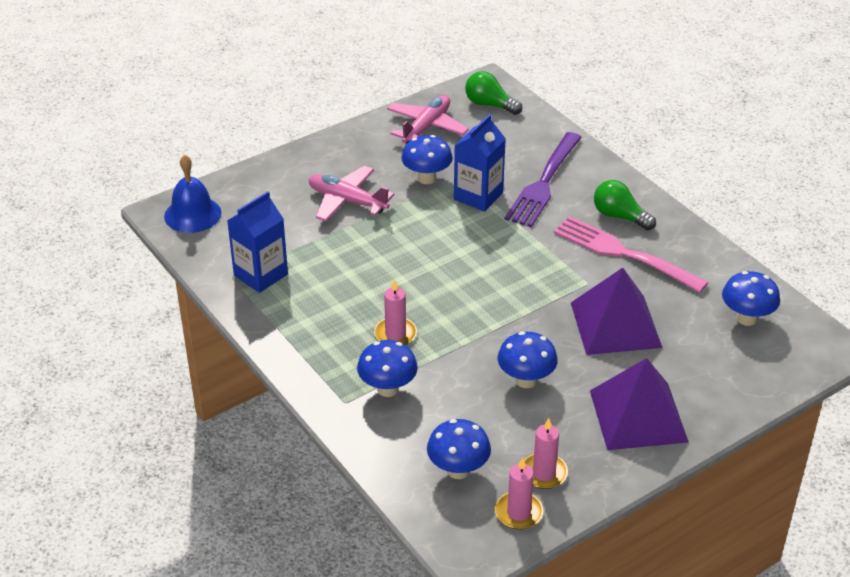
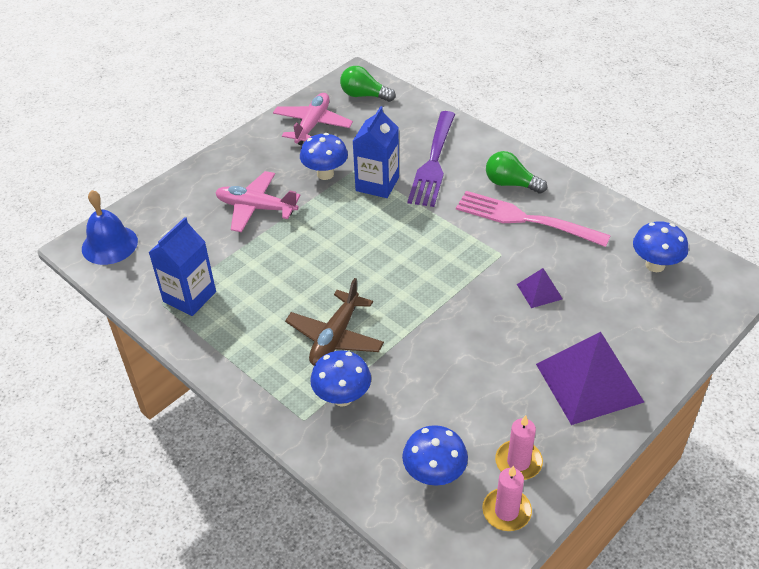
camera: 10 degrees left, 5 degrees up
pink candle [374,279,417,345] -> brown plane [285,278,384,366]
blue mushroom [497,332,558,388] -> none
purple pyramid [571,268,663,355] -> purple pyramid [517,268,563,308], size x0.47

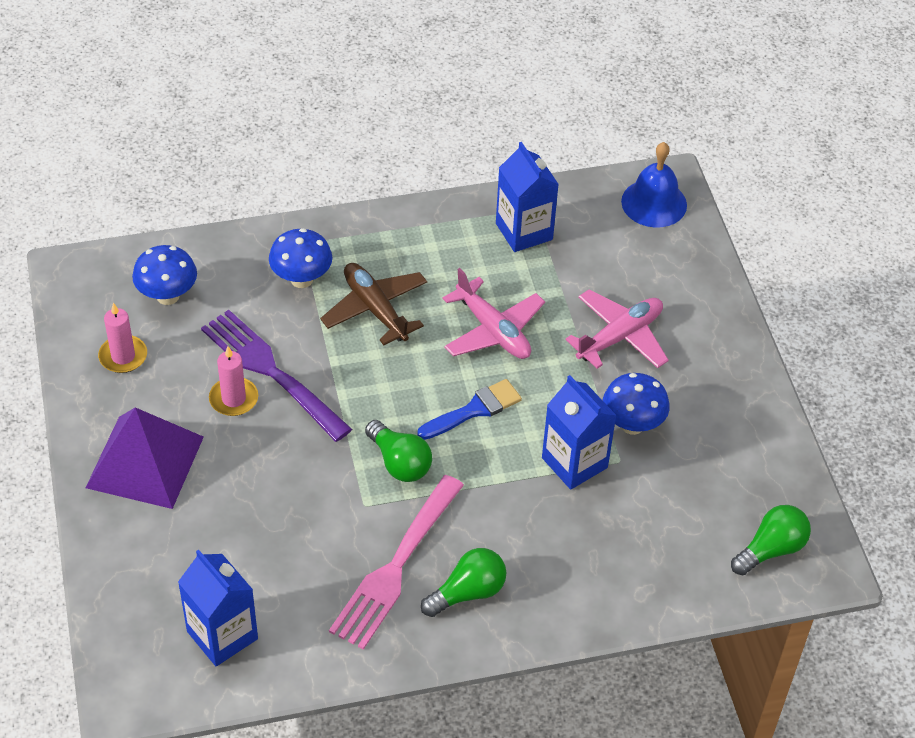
camera: 120 degrees right, 5 degrees up
pink plane [273,93,353,145] -> pink plane moved to [442,268,545,359]
purple fork [408,111,455,207] -> purple fork moved to [201,310,352,442]
pink fork [456,191,611,247] -> pink fork turned 150 degrees clockwise [329,475,464,650]
pink candle [482,466,532,531] -> pink candle moved to [209,346,258,416]
purple pyramid [517,268,563,308] -> none
blue mushroom [633,221,688,272] -> blue carton [178,550,258,666]
none -> green light bulb [365,420,432,482]
none -> blue brush [417,379,522,440]

